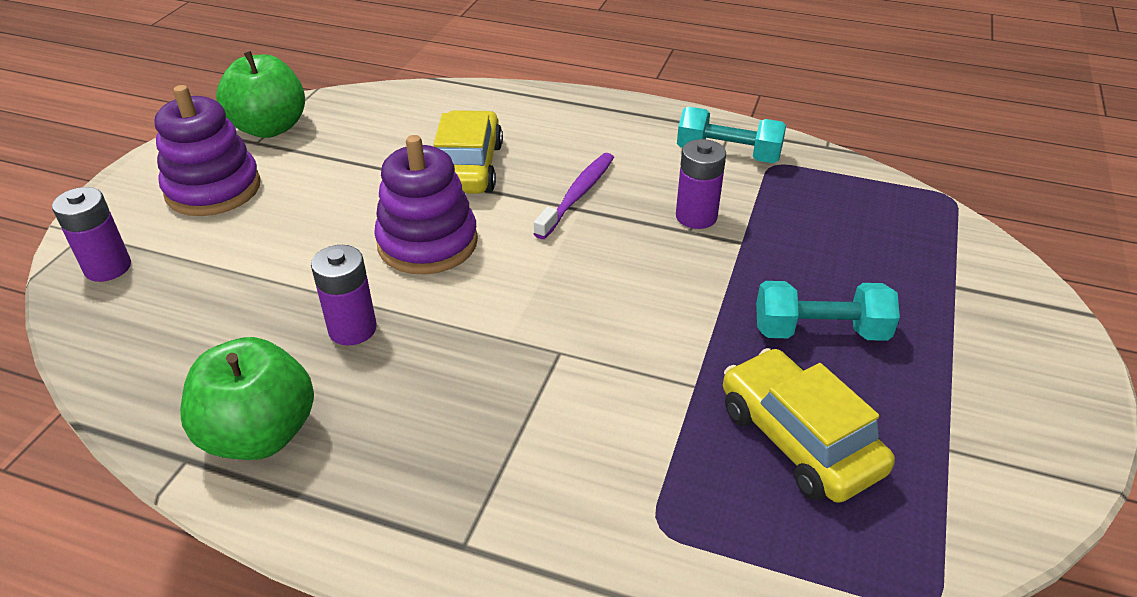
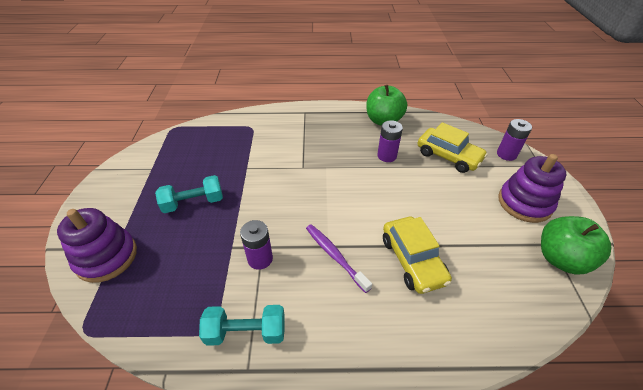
camera: 160 degrees right, 5 degrees up
purple stacking toy [374,135,478,275] -> purple stacking toy moved to [57,208,137,283]
purple toothbrush [534,153,614,239] -> purple toothbrush turned 135 degrees clockwise [306,224,372,293]
yellow car [723,348,895,503] -> yellow car moved to [418,122,488,173]

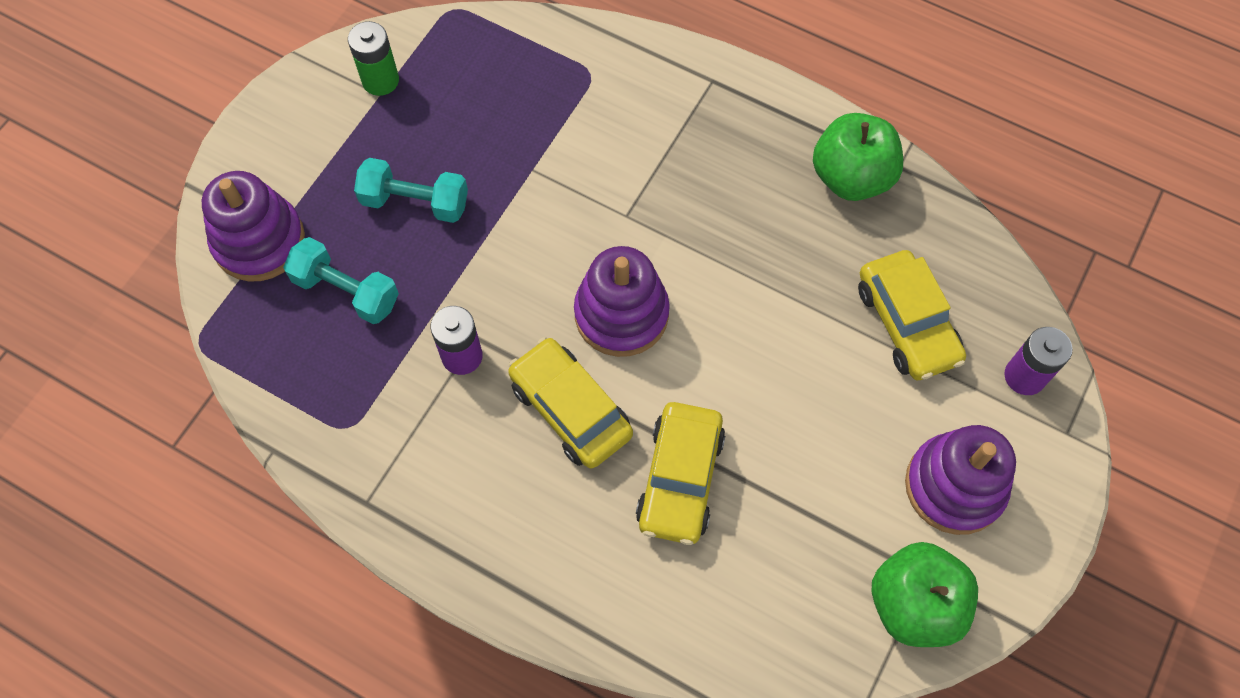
camera: 30 degrees right, 20 degrees up
turquoise dumbbell [199,305,285,346] -> turquoise dumbbell moved to [283,237,399,324]
purple toothbrush [306,224,372,293] -> yellow car [508,337,633,469]
purple battery [377,120,403,162] -> none
none -> green battery [348,21,399,96]
none -> purple stacking toy [574,246,670,357]

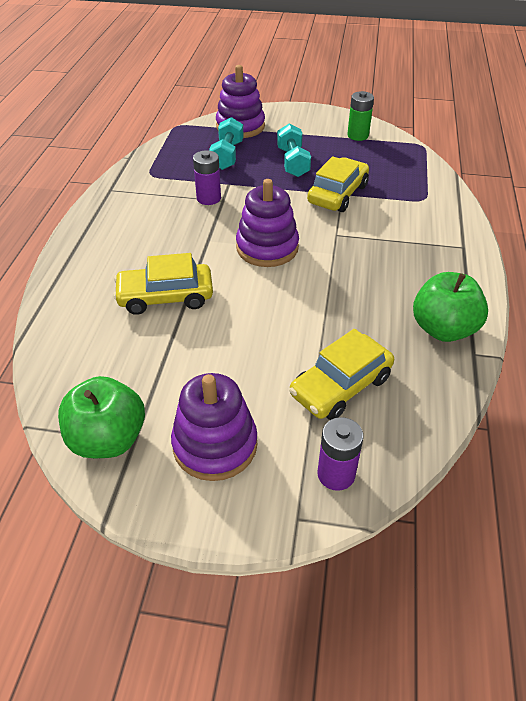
camera: 70 degrees right, 20 degrees down
yellow car [508,337,633,469] -> yellow car moved to [307,156,369,212]

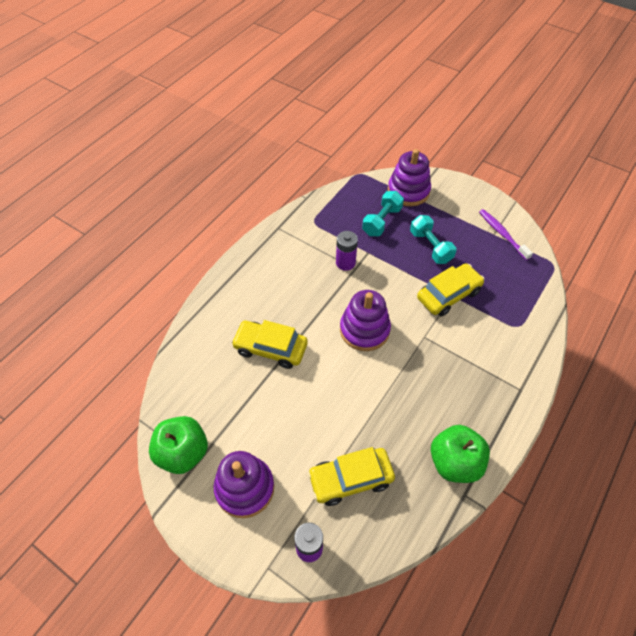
camera: 25 degrees right, 10 degrees up
turquoise dumbbell [277,123,311,177] -> turquoise dumbbell turned 45 degrees counterclockwise [410,215,457,264]
green battery [347,91,374,141] -> purple toothbrush [479,209,533,260]

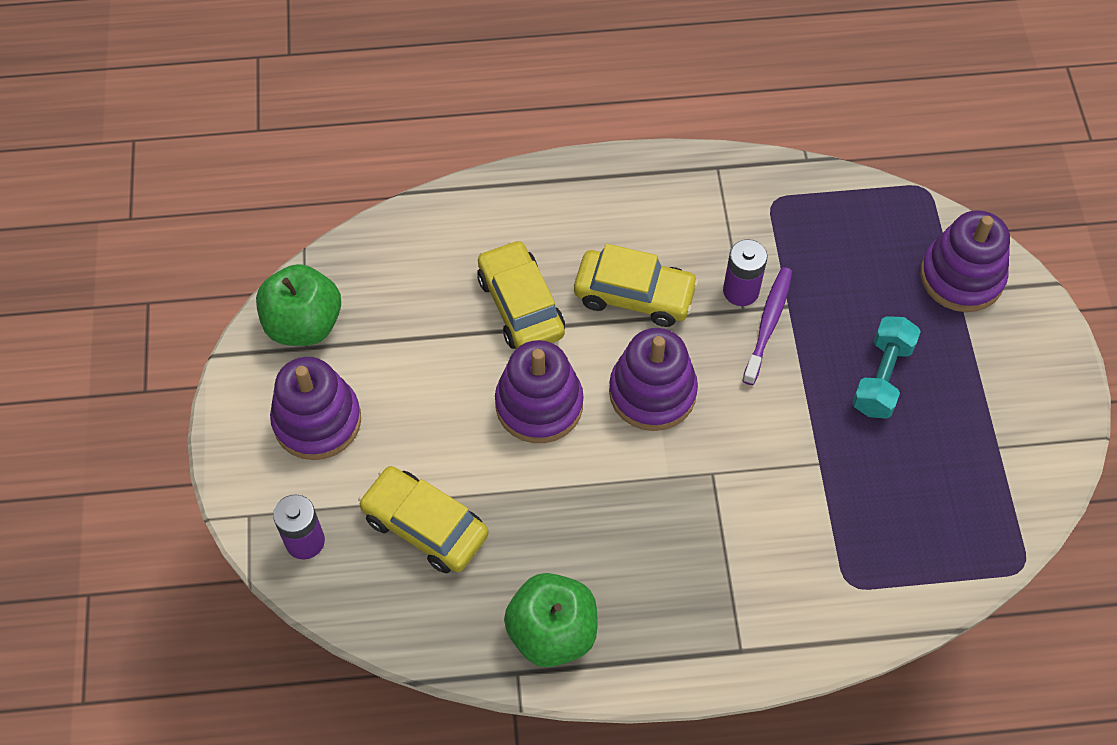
camera: 50 degrees right, 5 degrees up
turquoise dumbbell [362,191,404,236] -> none
yellow car [417,263,484,316] -> yellow car moved to [574,244,699,327]
purple toothbrush [479,209,533,260] -> purple toothbrush moved to [742,267,792,385]
none -> purple stacking toy [495,340,584,443]

